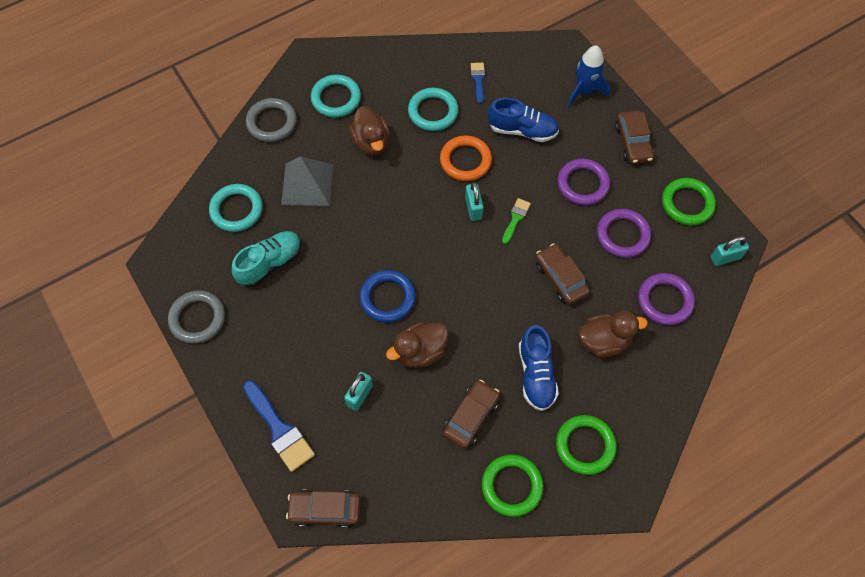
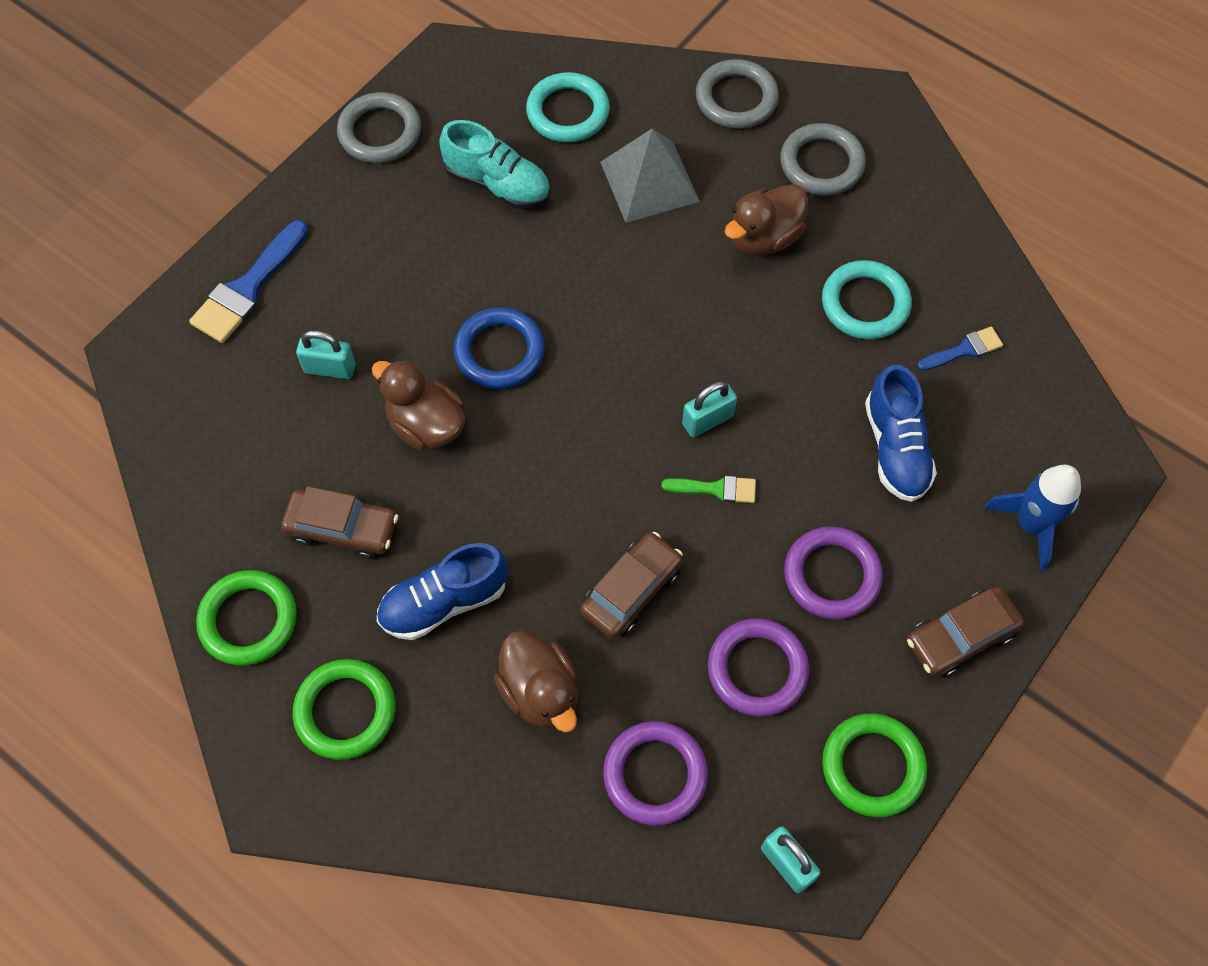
camera: 70 degrees right, 0 degrees up
brown car [286,490,360,528] -> none
turquoise ring [311,75,361,117] -> grey ring [780,123,866,196]
orange ring [440,135,492,181] -> none

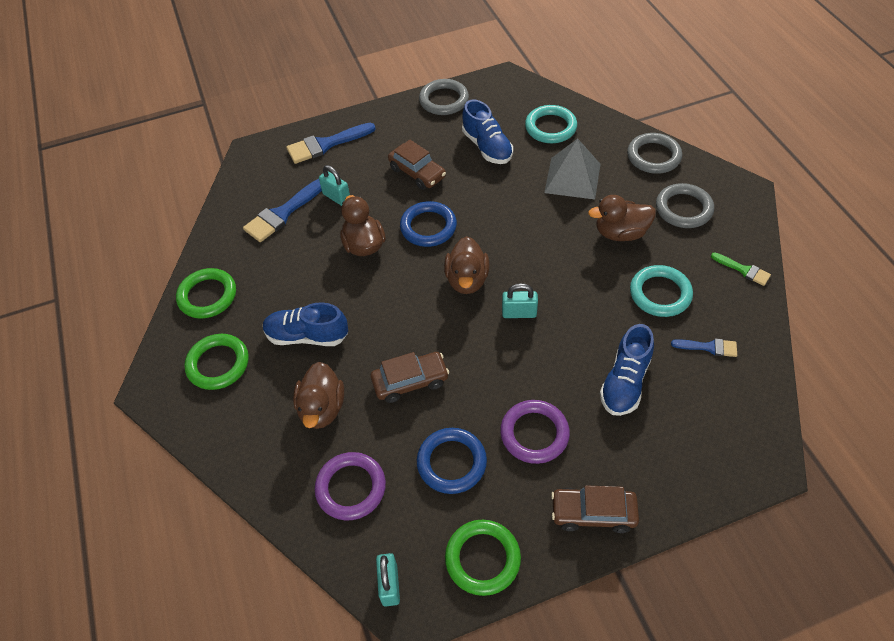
camera: 35 degrees right, 10 degrees down
brown car [281,486,398,559] -> brown car moved to [388,140,446,190]
turquoise shoe [439,120,550,209] -> blue shoe [462,99,513,164]
green brush [661,476,756,503] -> green brush moved to [711,252,771,286]
purple ring [708,618,809,717] -> blue ring [417,428,487,494]
blue rocket [984,465,1081,571] -> none
none -> blue brush [243,179,322,242]
none -> brown duck [444,236,490,294]

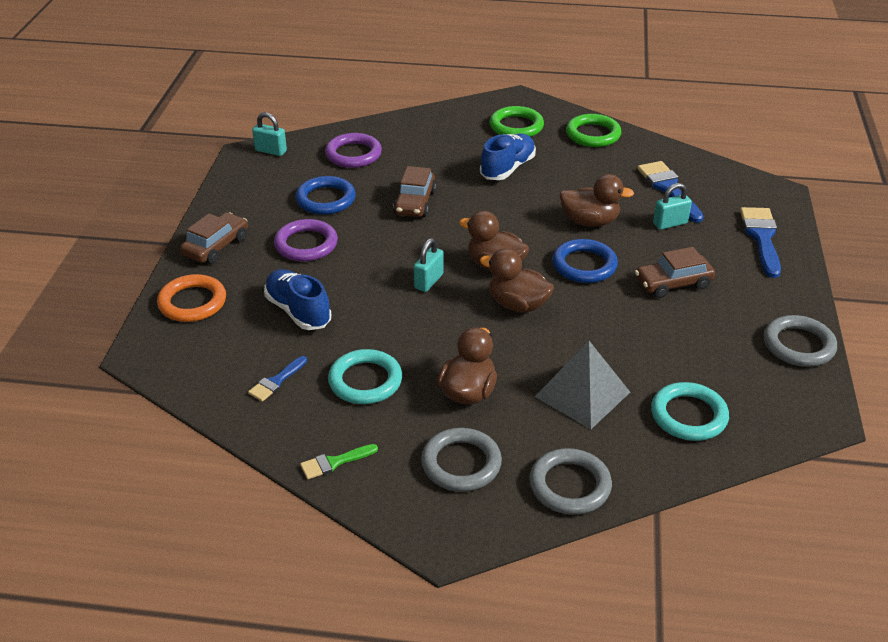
camera: 115 degrees right, 15 degrees down
brown duck [293,362,344,429] -> brown duck moved to [480,248,554,313]
green ring [445,520,521,596] -> none
blue shoe [462,99,513,164] -> none
none -> orange ring [157,274,226,322]

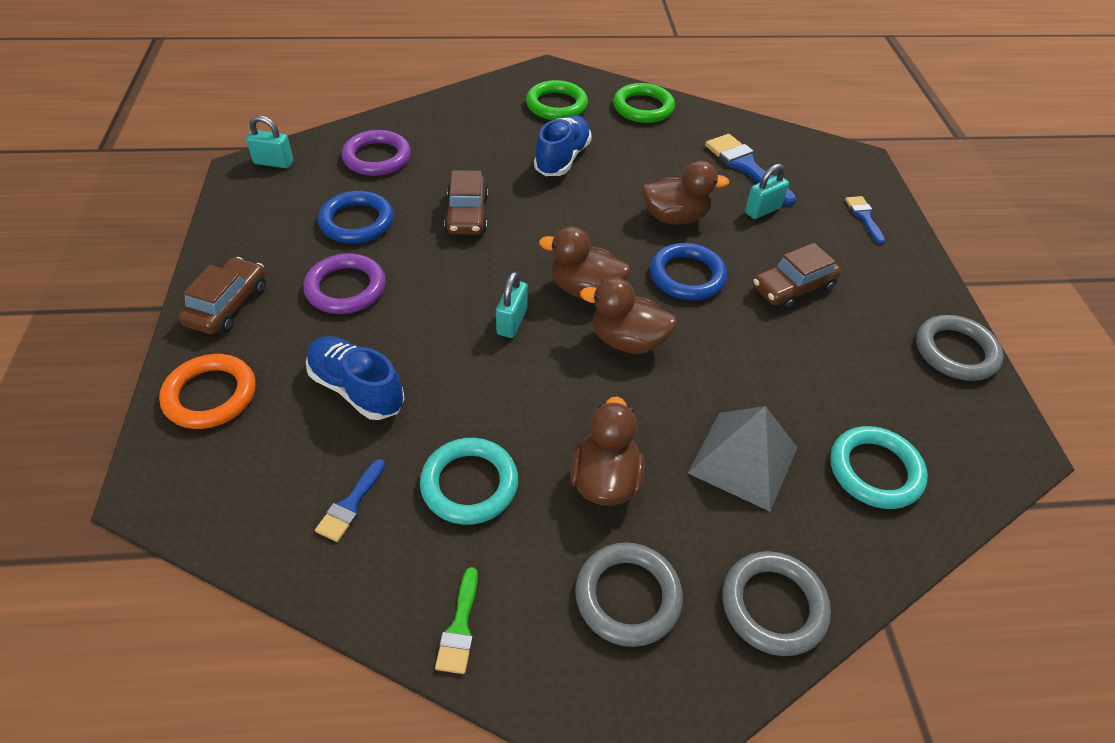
camera: 15 degrees left, 10 degrees up
green brush [300,444,378,479] -> green brush turned 45 degrees counterclockwise [435,567,478,674]
blue brush [740,207,781,278] -> blue brush [845,196,885,244], size x0.56

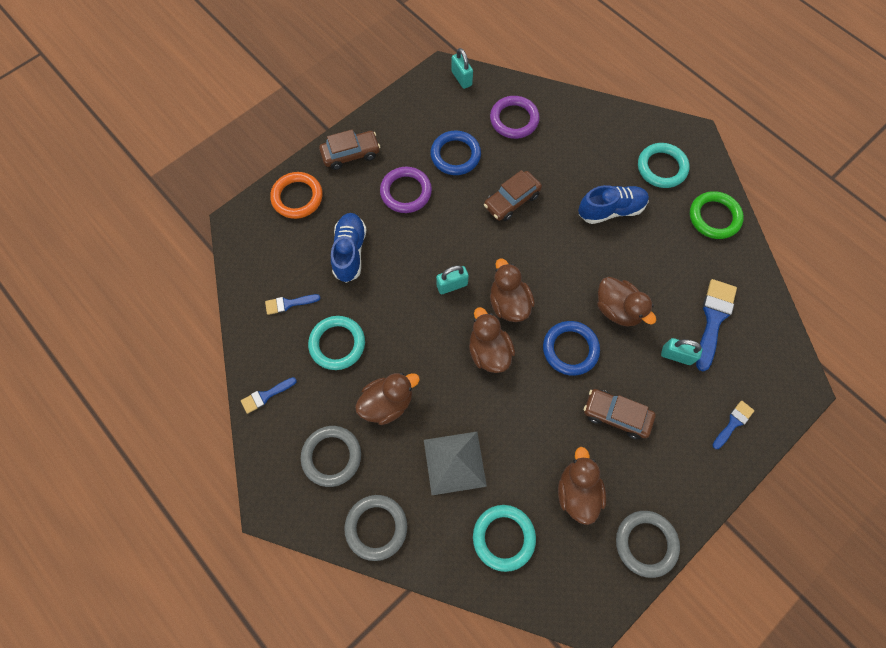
camera: 55 degrees right, 20 degrees up
green brush [435,567,478,674] -> blue brush [241,377,297,414]
green ring [526,80,588,120] -> turquoise ring [638,143,690,188]
none -> brown duck [558,447,606,525]

